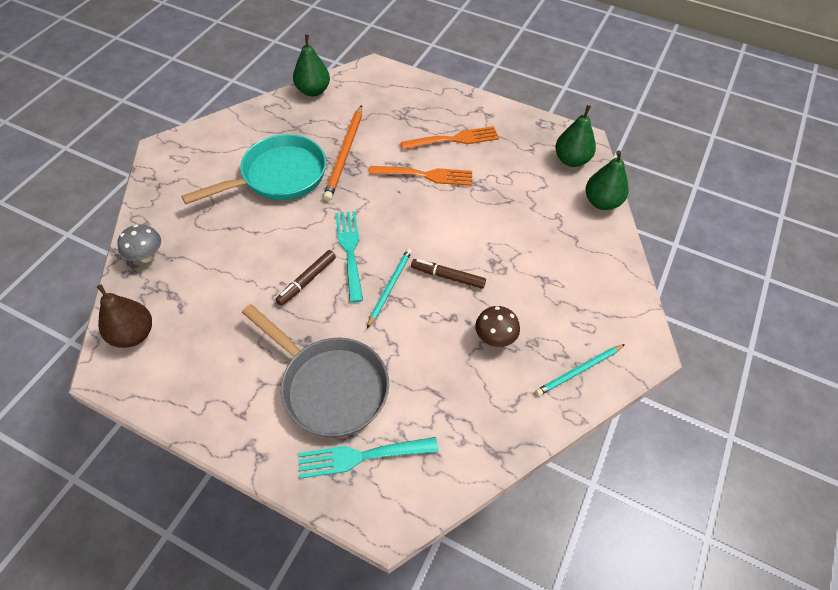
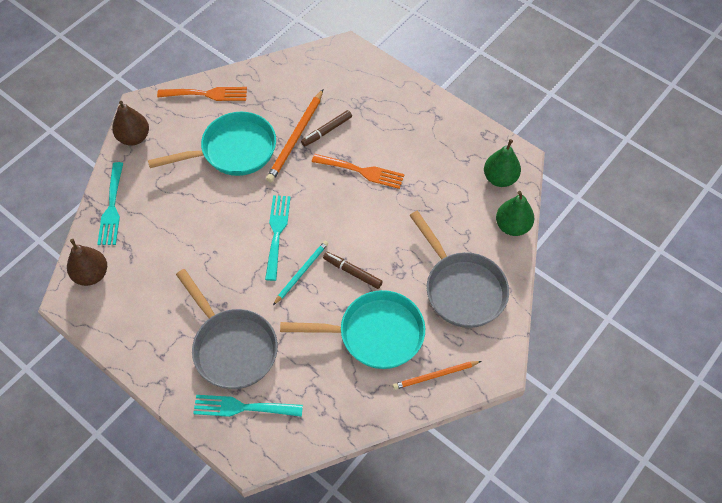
camera: 15 degrees right, 5 degrees up
grey mushroom [117,225,161,263] -> turquoise fork [97,162,123,245]
brown marker [275,250,336,306] -> brown marker moved to [301,110,352,147]
green pear [293,35,330,96] -> none
orange fork [401,126,499,150] -> orange fork moved to [157,87,247,101]
brown mushroom [475,306,520,347] -> turquoise pan [280,290,425,369]
turquoise pencil [535,344,625,396] -> orange pencil [393,361,481,390]
none -> brown pear [112,101,149,146]
none -> grey pan [409,211,509,328]

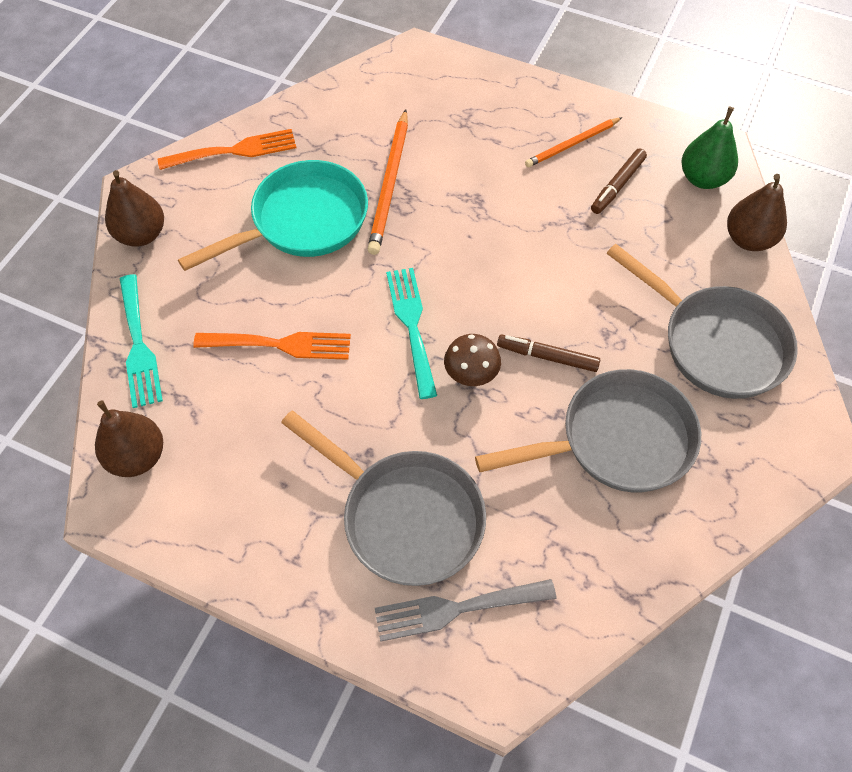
camera: 15 degrees left, 0 degrees up
turquoise fork [193,395,303,417] -> grey fork [375,579,556,642]
turquoise pencil [273,241,328,305] -> brown mushroom [444,334,501,386]
turquoise pan [280,290,425,369] -> grey pan [475,369,701,492]
brown marker [301,110,352,147] -> brown marker moved to [591,148,647,214]
orange fork [312,154,404,189] -> orange fork moved to [193,332,351,360]
orange pencil [393,361,481,390] -> orange pencil moved to [525,117,622,167]
green pear [496,191,534,236] -> brown pear [727,174,787,251]

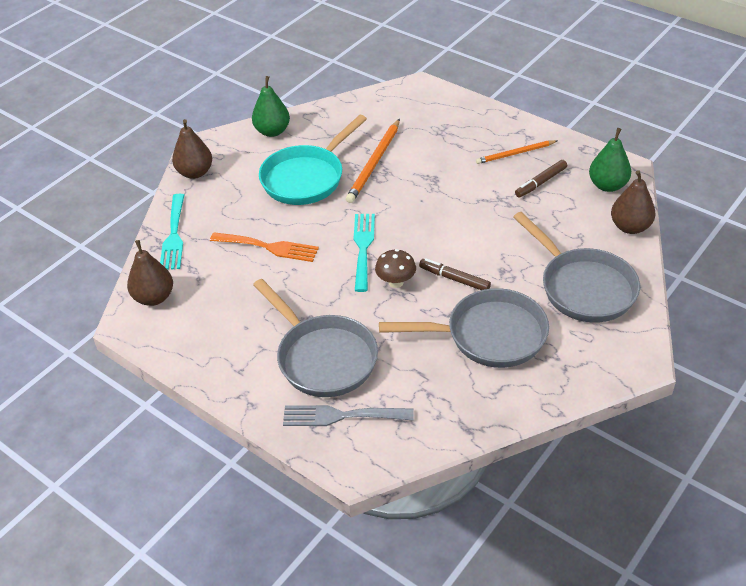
camera: 15 degrees right, 15 degrees down
orange fork [158,129,296,170] -> green pear [252,76,290,137]
turquoise pan [178,160,368,271] -> turquoise pan turned 150 degrees clockwise [259,115,367,205]

